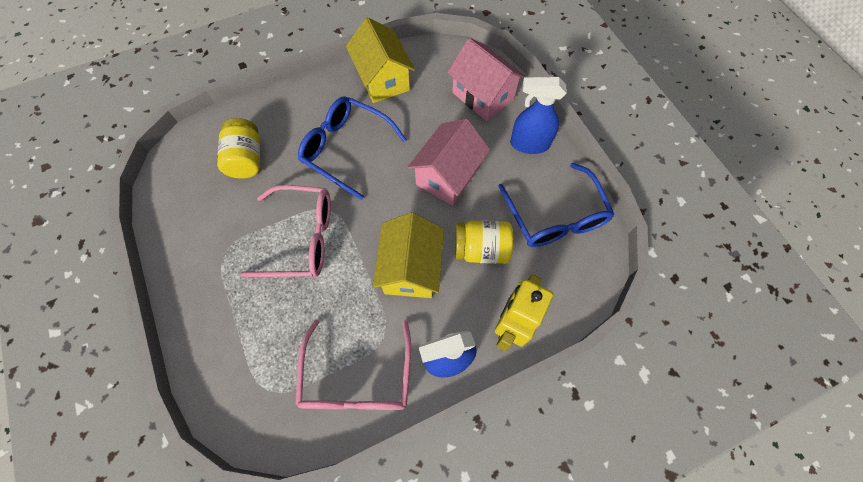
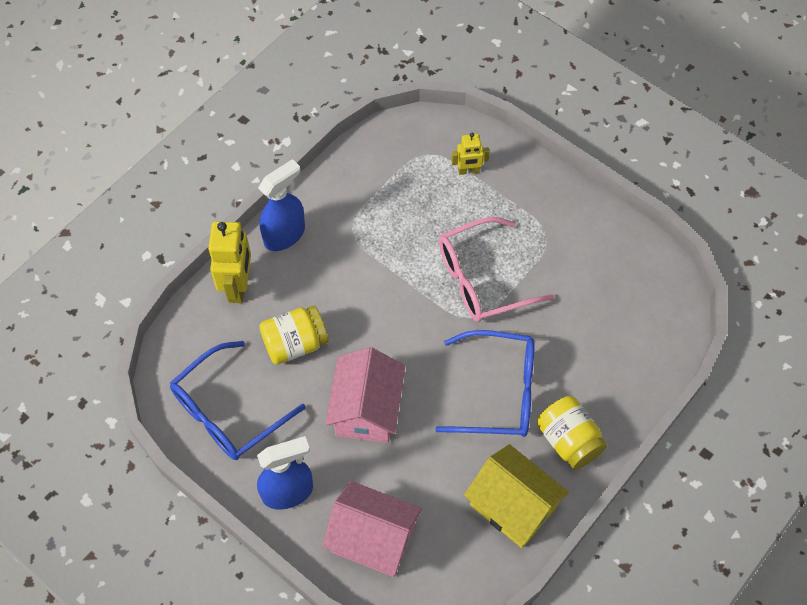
camera: 155 degrees right, 5 degrees down
yellow jar [217,118,261,179] -> yellow jar moved to [537,396,607,470]
pink glasses [295,319,411,410] -> none
yellow house [373,212,444,298] -> none
blue glasses [498,163,615,247] -> blue glasses turned 90 degrees counterclockwise [170,341,306,460]
none -> yellow robot [451,133,490,175]

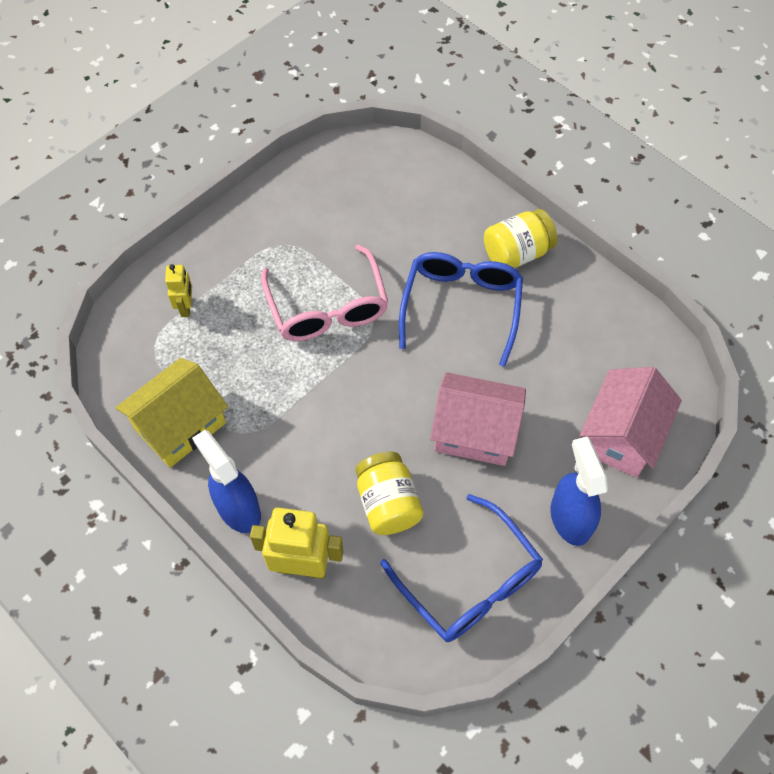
camera: 85 degrees left, 0 degrees up
yellow house [464,444,569,548] -> yellow house moved to [115,358,228,468]

